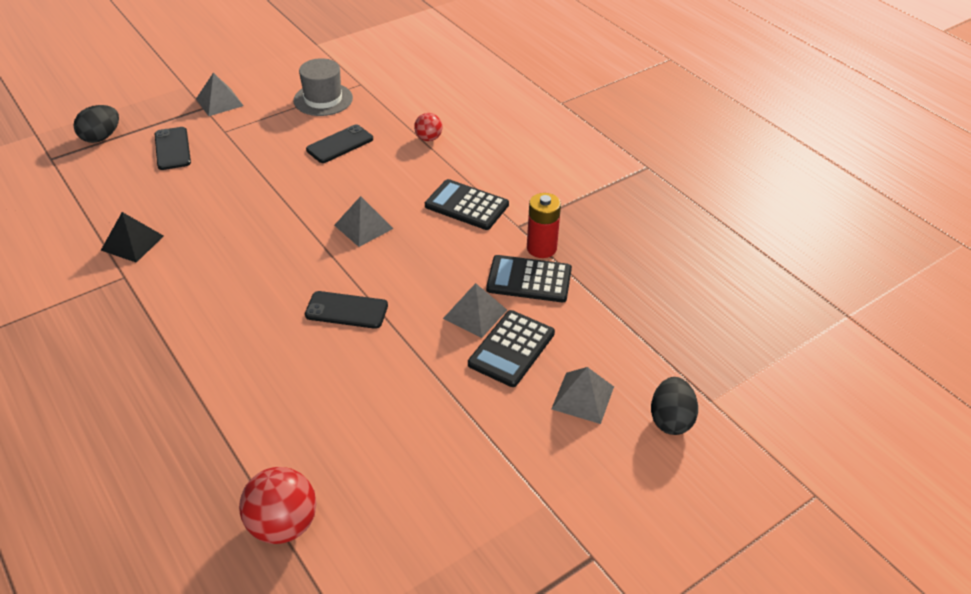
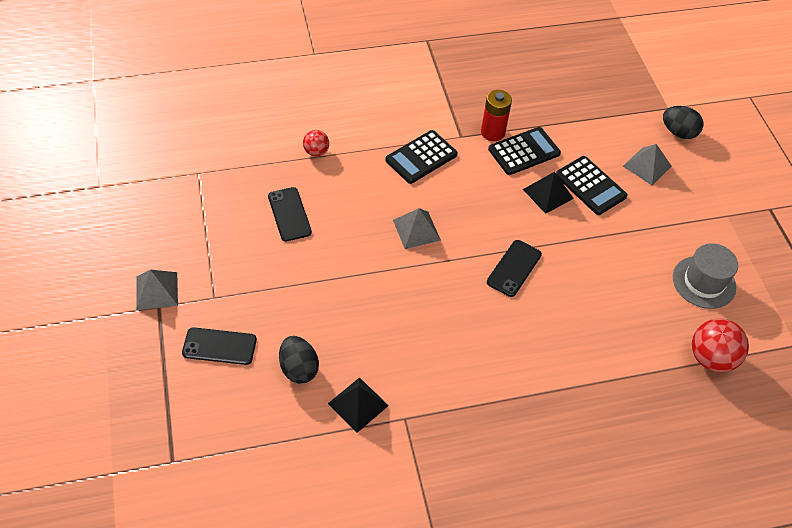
camera: 70 degrees left, 10 degrees up
black egg [74,105,119,143] -> black egg moved to [279,336,319,384]
grey hat [293,58,353,116] -> grey hat moved to [673,243,738,309]
grey pyramid [443,283,507,338] -> black pyramid [523,172,574,214]
black calculator [486,255,572,302] -> black calculator turned 150 degrees counterclockwise [488,127,561,175]

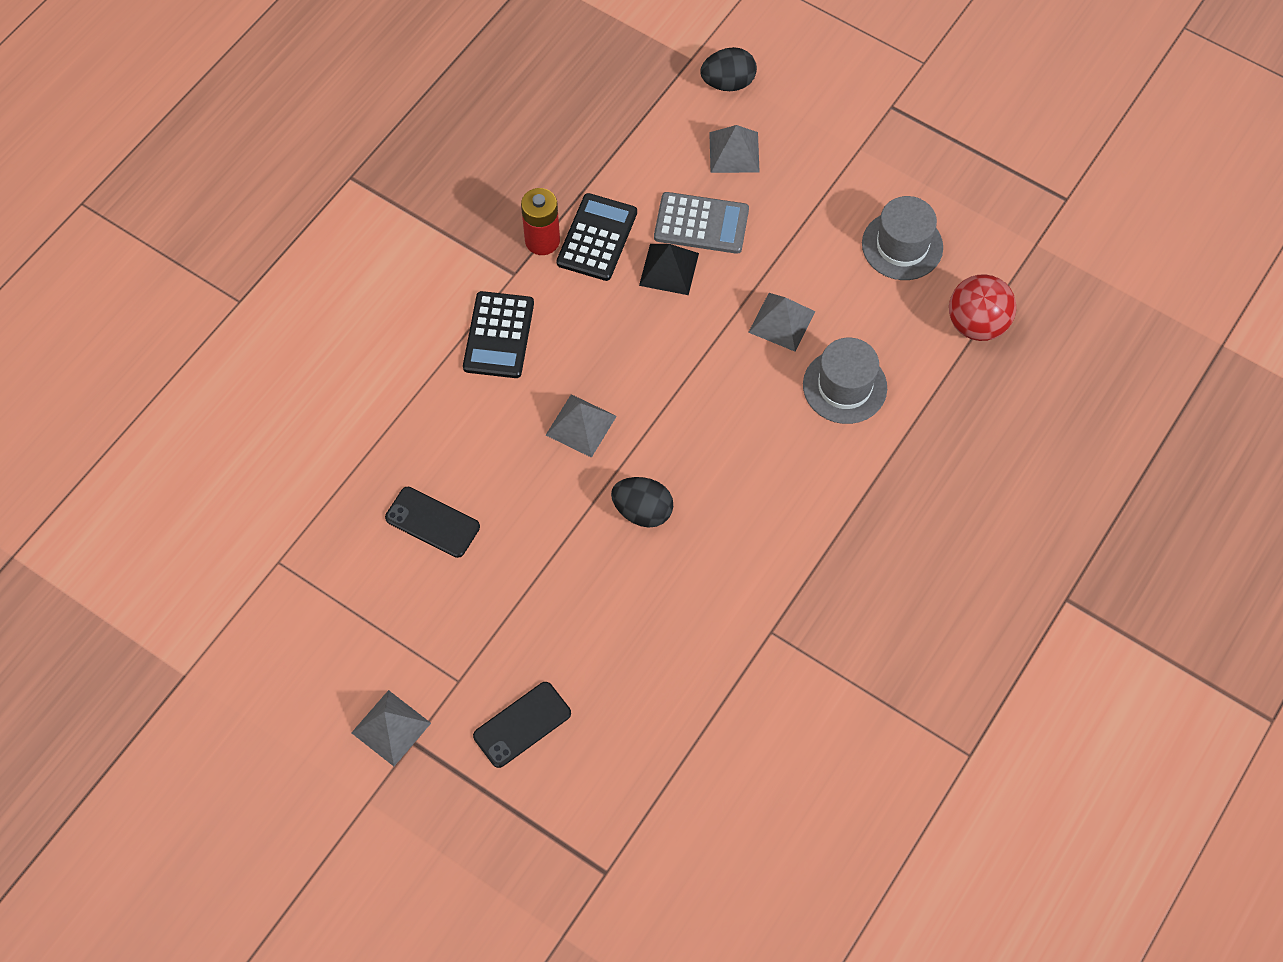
camera: 40 degrees left, 10 degrees up
black egg [279,336,319,384] -> black egg moved to [611,477,673,528]
red ball [303,130,329,157] -> none
black pyramid [328,377,389,433] -> none
black phone [487,240,542,297] -> none
black calculator [556,156,627,215] -> grey calculator [654,192,749,254]
none -> grey pyramid [748,293,816,351]
none -> grey hat [803,338,887,424]

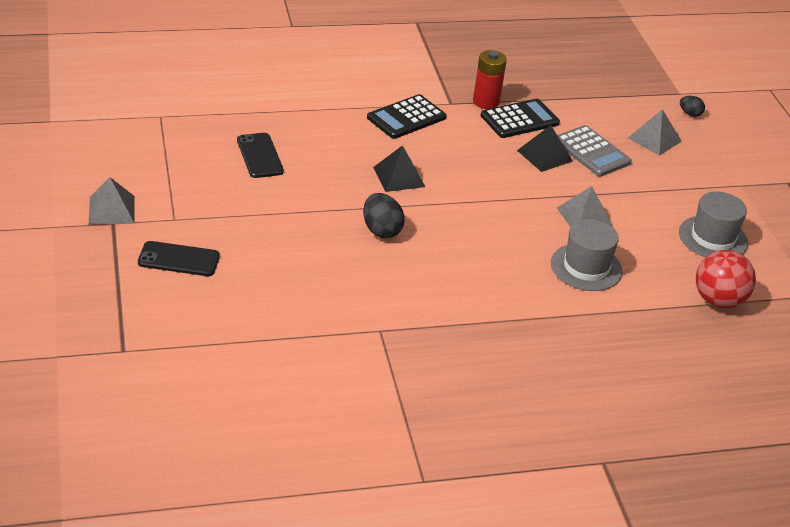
camera: 40 degrees right, 25 degrees down
grey pyramid [546,394,617,458] -> black pyramid [373,145,425,192]
black egg [700,47,757,91] -> black egg [680,96,705,117], size x0.58

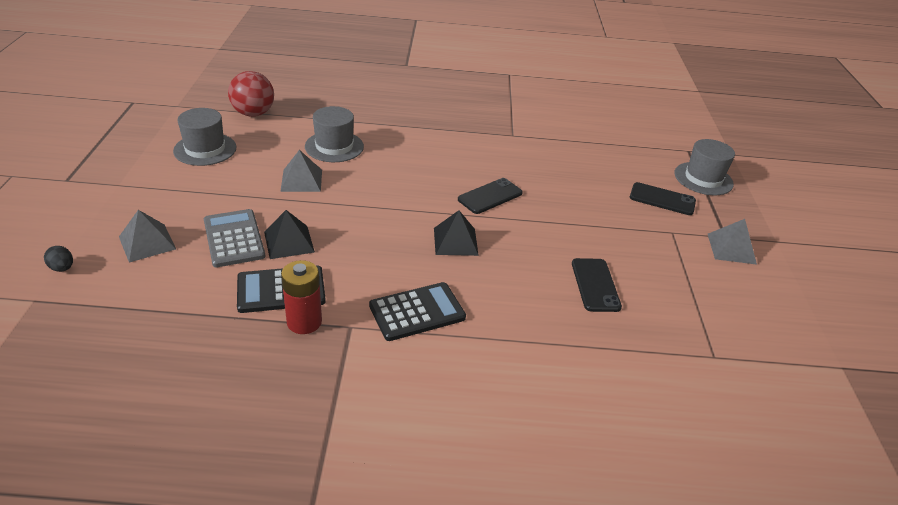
camera: 165 degrees left, 0 degrees up
black egg [363,193,405,238] -> black phone [458,178,523,214]
none -> grey hat [675,139,735,195]

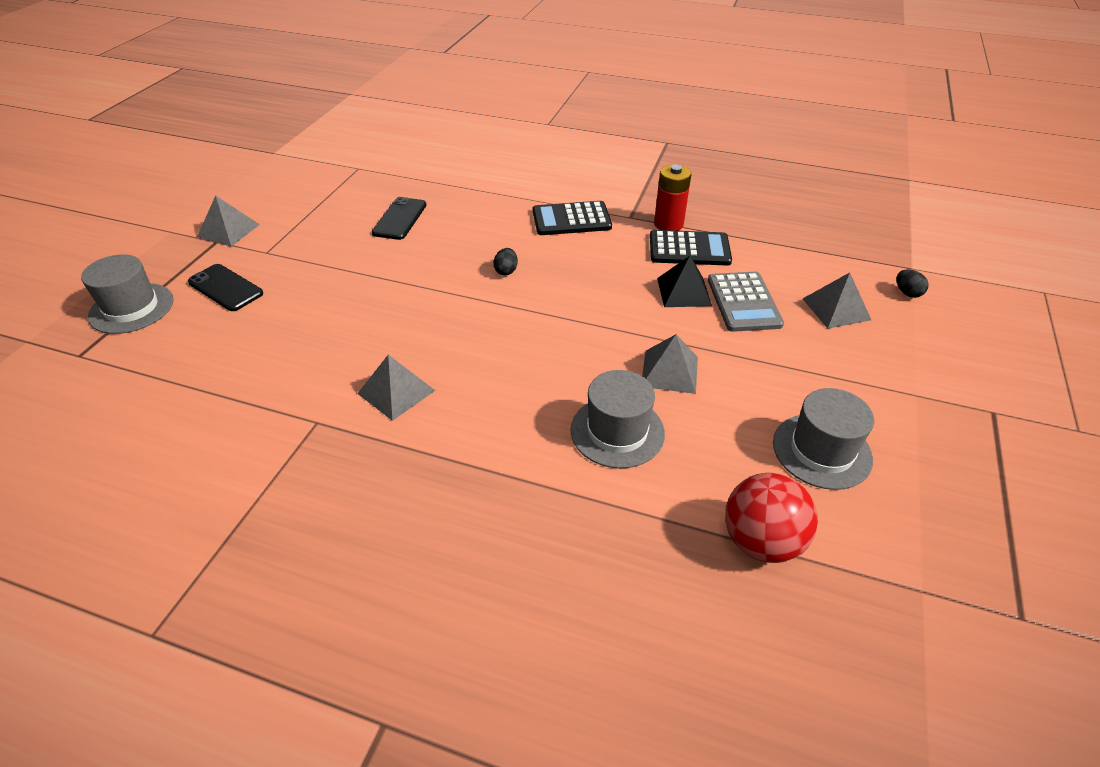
camera: 160 degrees left, 5 degrees up
black pyramid [434,210,479,256] -> black egg [493,248,518,276]
black phone [458,178,523,214] -> none
none -> grey pyramid [357,355,435,421]

